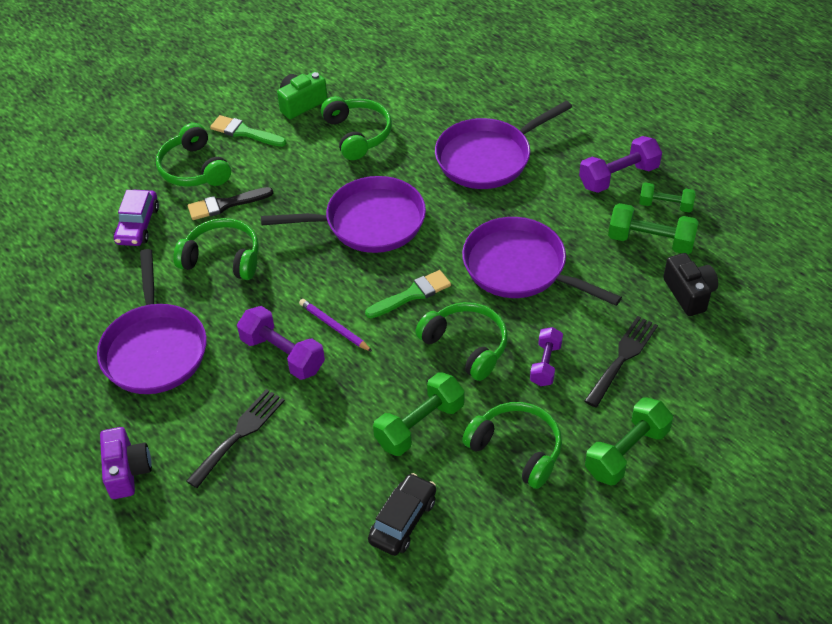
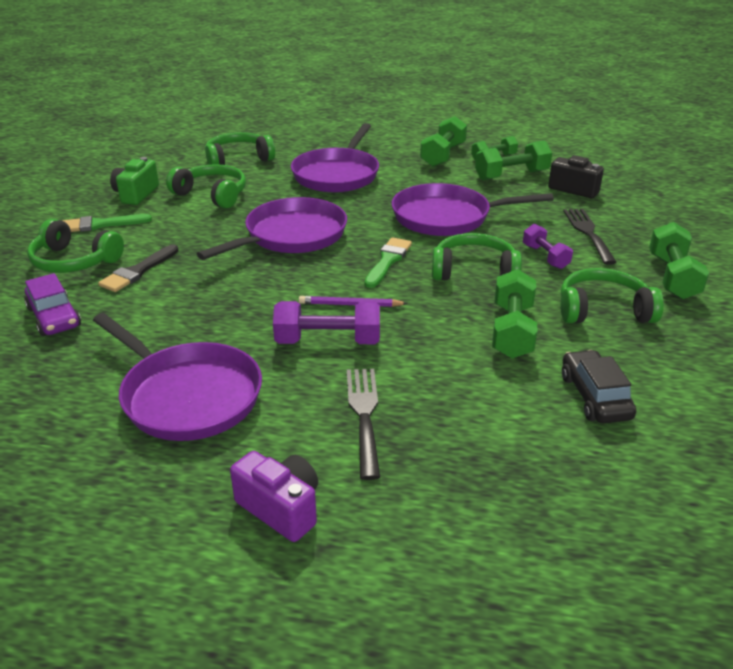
camera: 40 degrees left, 15 degrees down
green headphones [173,218,259,280] -> green headphones moved to [205,132,275,165]
purple dumbbell [579,136,662,193] -> green dumbbell [420,116,467,167]

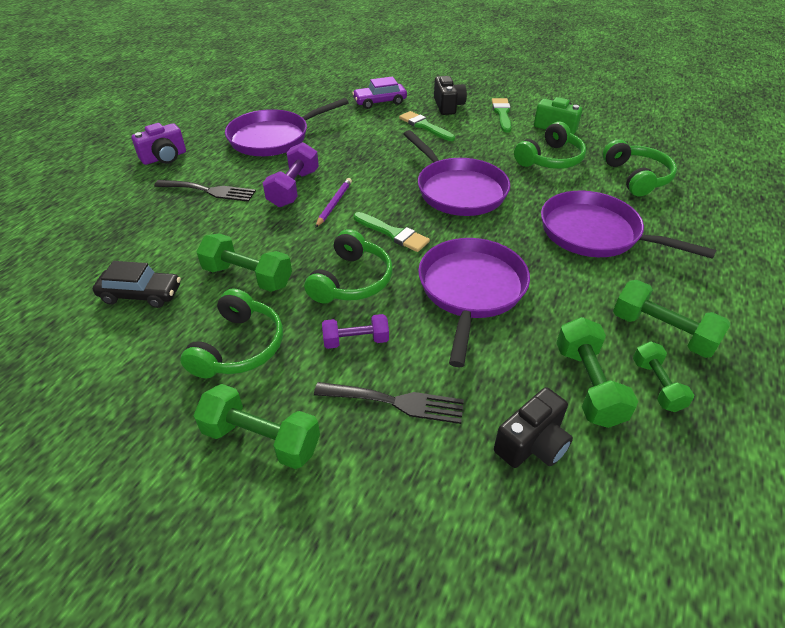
camera: 105 degrees right, 10 degrees up
green headphones [27,219,124,273] -> black camera [434,76,467,115]
black brush [98,244,178,292] -> green brush [399,111,455,141]

